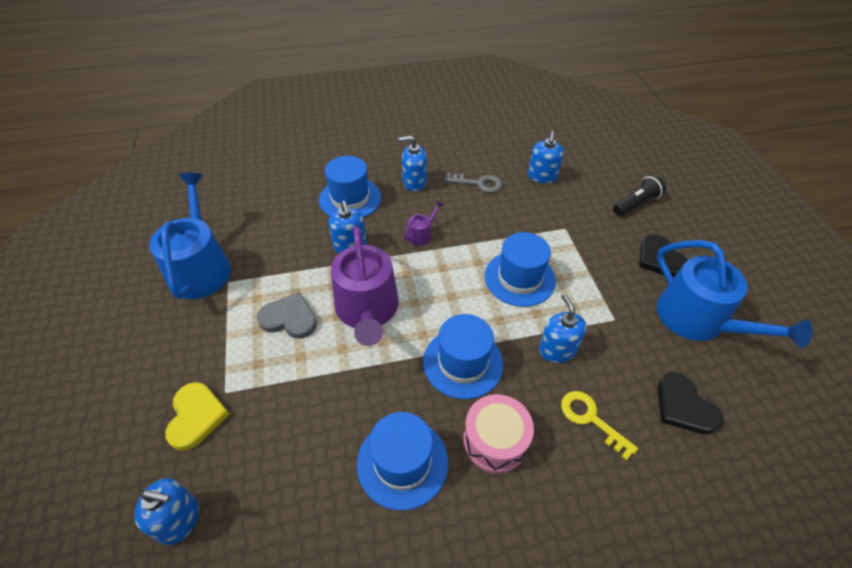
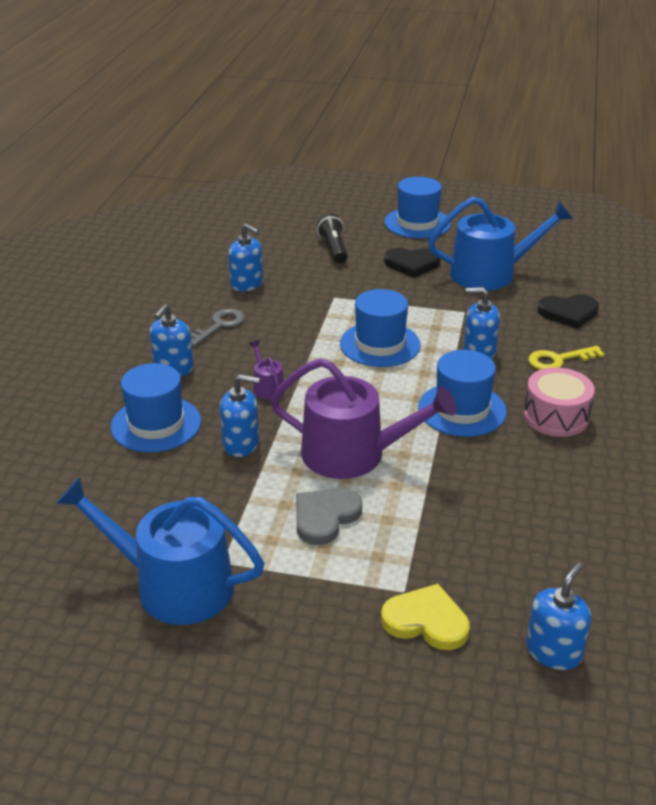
camera: 65 degrees left, 15 degrees down
blue hat [357,412,448,510] -> blue hat moved to [384,177,451,238]

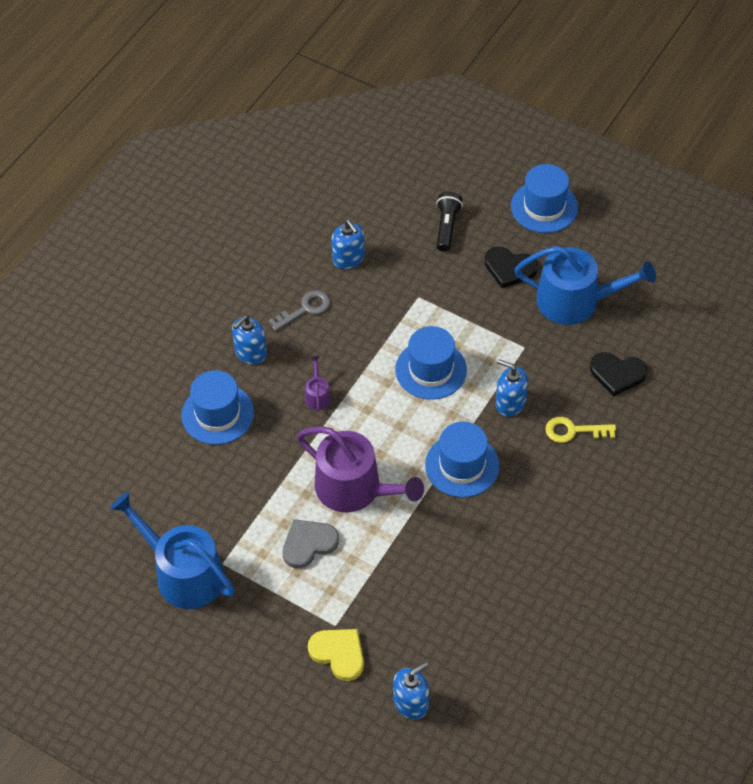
camera: 20 degrees right, 20 degrees up
blue soap dispenser [220,374,260,457] -> none
pink drum [524,367,595,437] -> none

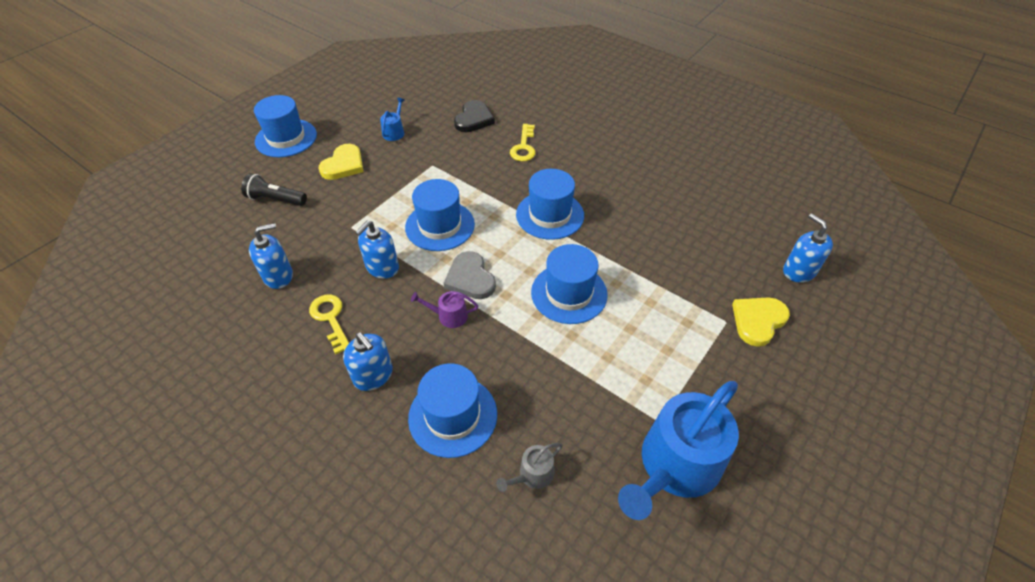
camera: 85 degrees left, 5 degrees down
grey key [268,290,330,331] -> yellow key [309,295,349,354]
grey heart [282,519,339,569] -> grey heart moved to [443,251,496,299]
purple watering can [297,426,424,512] -> blue hat [531,244,608,324]
black heart [484,247,538,288] -> yellow heart [319,144,364,180]
blue soap dispenser [496,359,528,416] -> blue soap dispenser moved to [355,221,399,279]
blue watering can [514,246,656,325] -> blue watering can [380,98,404,141], size x0.42
none -> grey watering can [497,443,563,492]

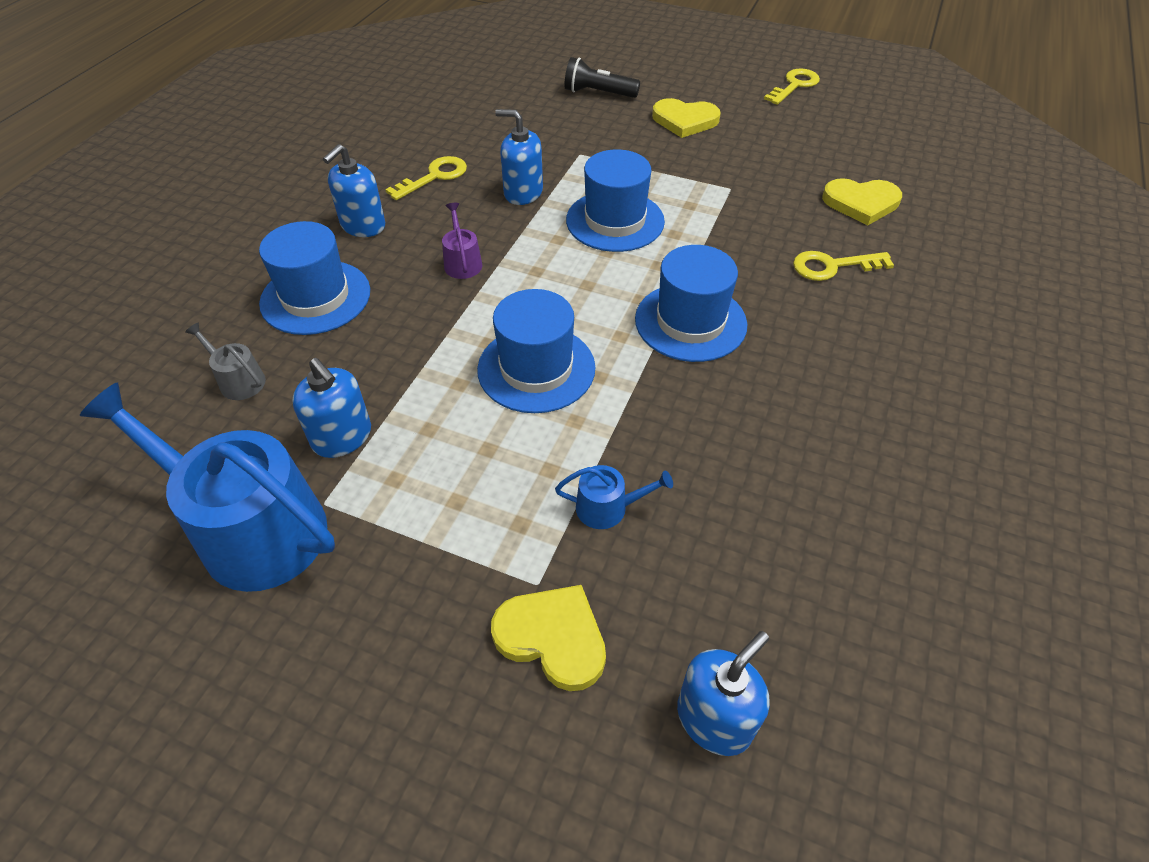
camera: 75 degrees right, 0 degrees up
black flashlight [241,173,307,206] -> black flashlight turned 75 degrees counterclockwise [564,57,640,98]
blue soap dispenser [249,223,293,289] -> blue soap dispenser moved to [292,358,371,458]
blue hat [254,95,317,157] -> none
blue watering can [380,98,404,141] -> blue watering can moved to [555,465,673,529]
grey heart [443,251,496,299] -> none
black heart [454,100,495,132] -> yellow heart [822,178,902,226]
none -> yellow key [764,69,820,105]

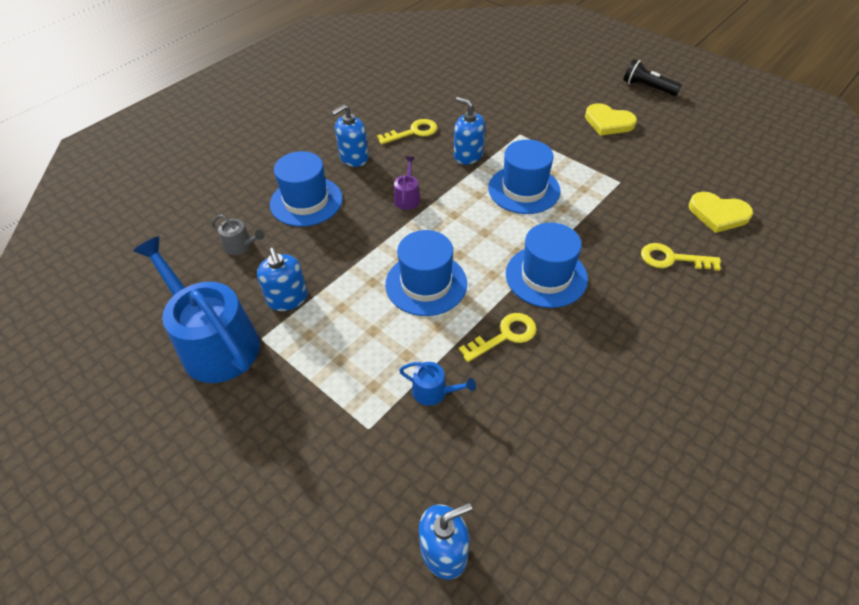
camera: 20 degrees right, 0 degrees up
grey watering can [185,322,266,400] -> grey watering can turned 150 degrees clockwise [212,214,265,255]
yellow heart [491,585,606,691] -> none
black flashlight [564,57,640,98] -> black flashlight moved to [623,59,682,96]
yellow key [764,69,820,105] -> yellow key moved to [459,313,537,362]

